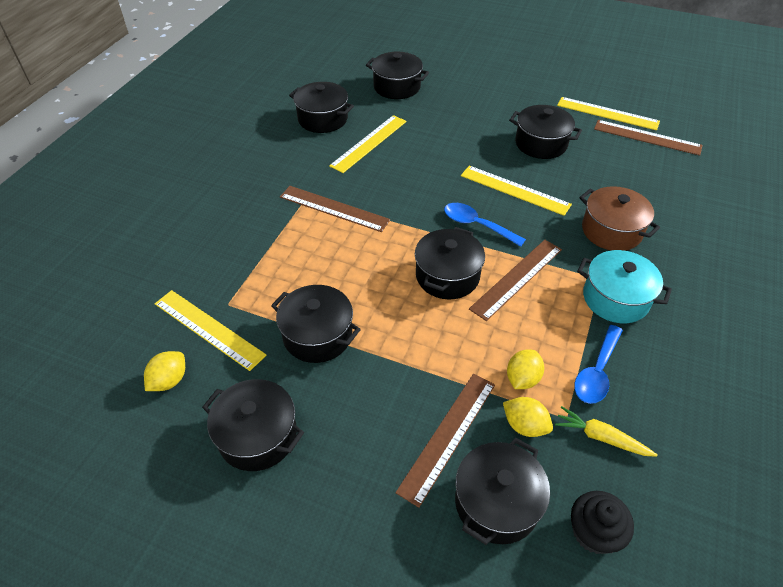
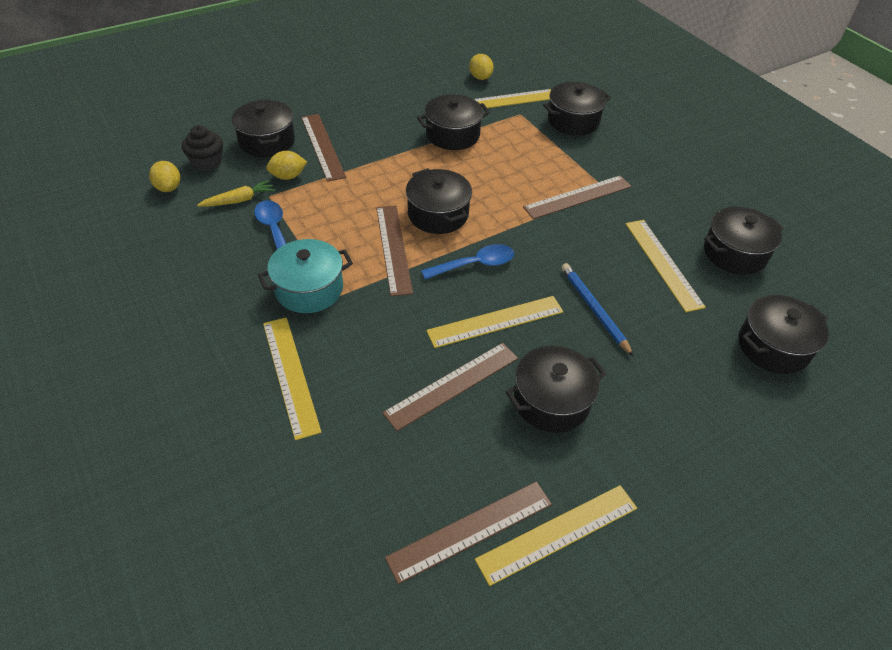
camera: 125 degrees right, 0 degrees up
black pot [202,379,304,471] -> black pot moved to [543,82,611,135]
yellow lemon [507,349,544,389] -> yellow lemon moved to [149,161,180,192]
brown pot [579,186,660,251] -> none
none -> yellow ruler [263,317,321,440]
none -> brown ruler [382,343,518,431]
none -> blue pencil [561,263,634,357]

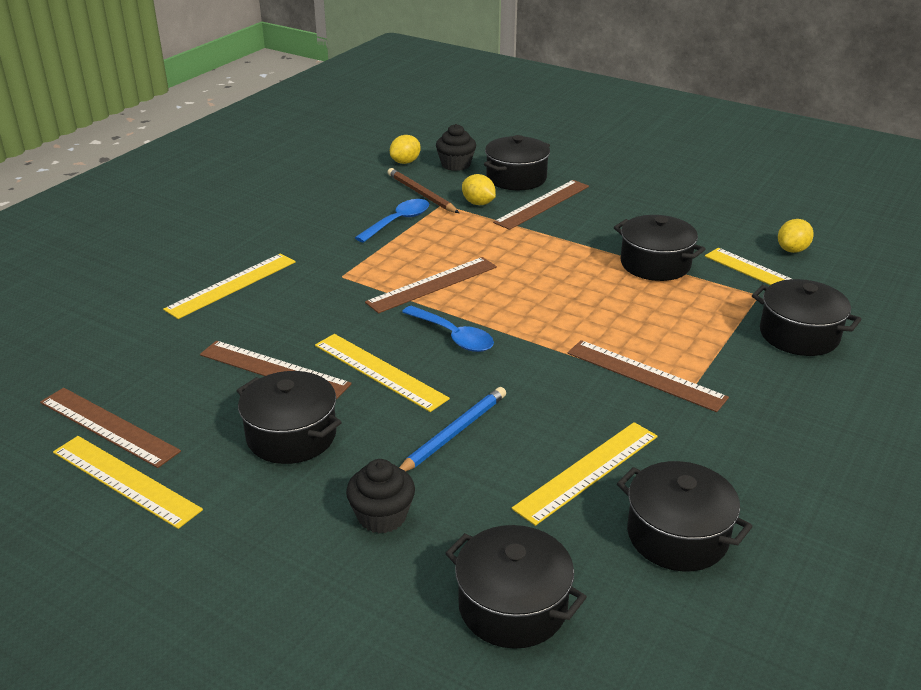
camera: 65 degrees right, 15 degrees down
yellow carrot [197,180,275,207] -> brown pencil [387,168,459,213]
turquoise pot [258,239,353,313] -> none
black pot [406,168,472,234] -> none
none -> black cupcake [346,459,415,533]

